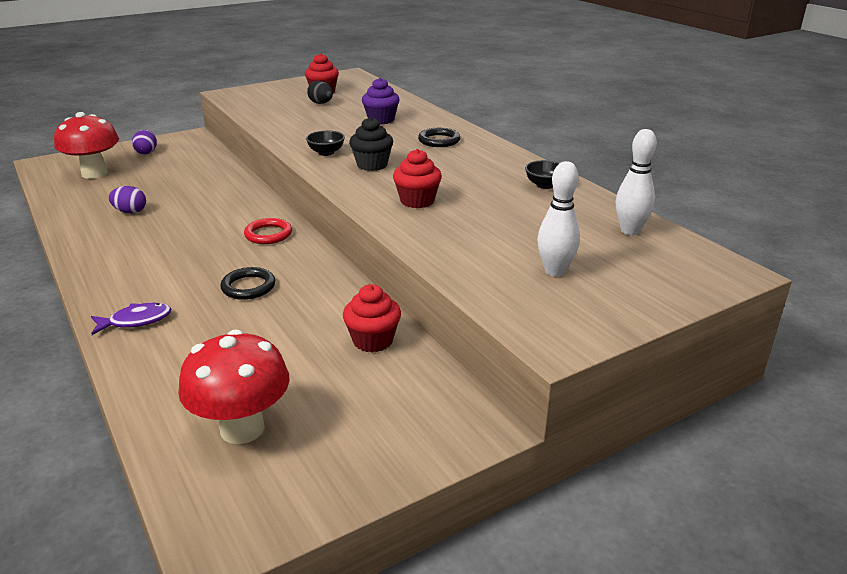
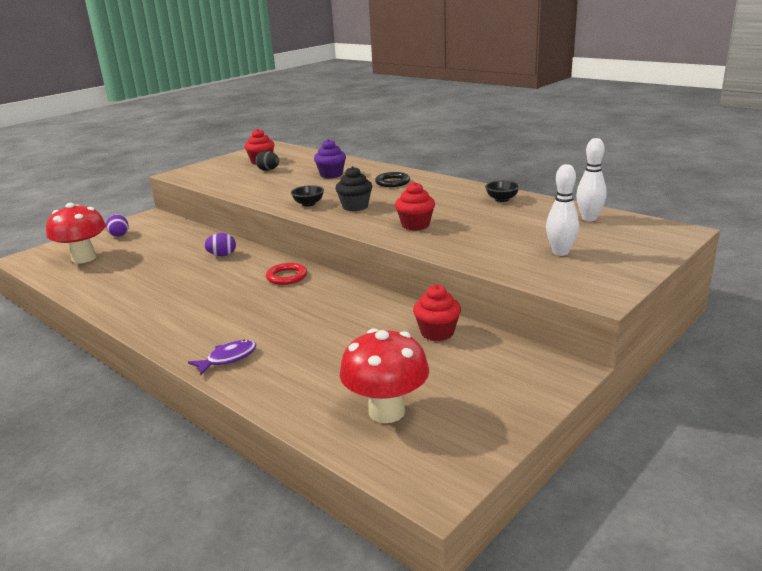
camera: 15 degrees left, 5 degrees down
purple egg [108,186,146,214] -> purple egg moved to [204,233,236,256]
black ring [220,267,275,300] -> none

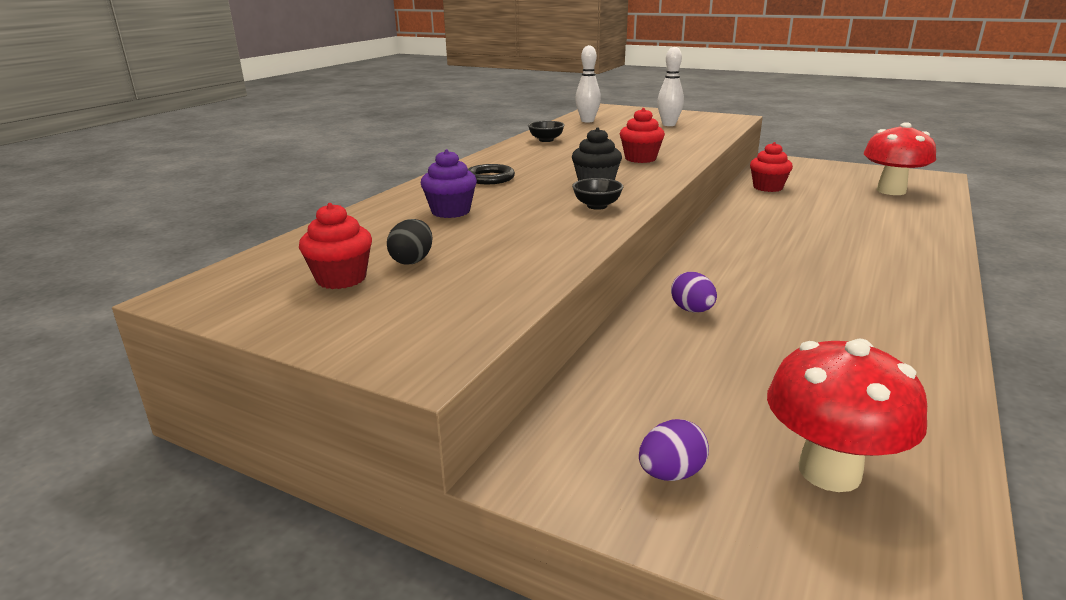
camera: 105 degrees left, 0 degrees up
purple fish [188,340,256,375] -> none
red ring [266,263,307,285] -> none

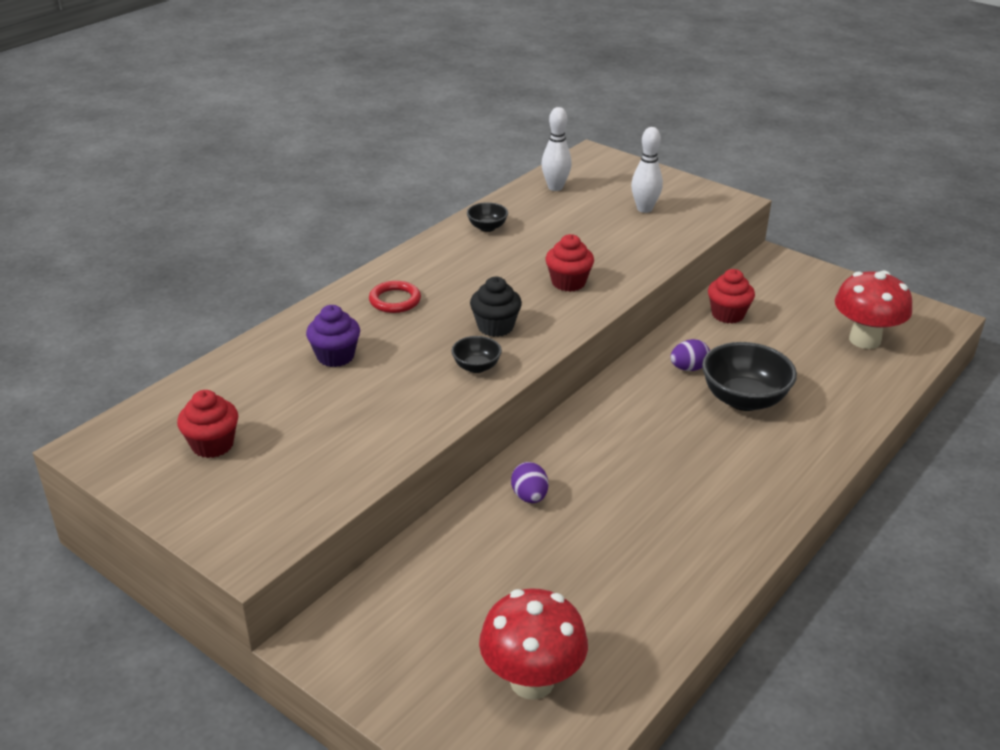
camera: 10 degrees right, 10 degrees up
black egg [387,219,433,264] -> none
black ring [468,164,515,184] -> red ring [369,281,421,313]
purple egg [639,419,709,481] -> purple egg moved to [670,339,710,371]
none -> black bowl [702,342,797,411]

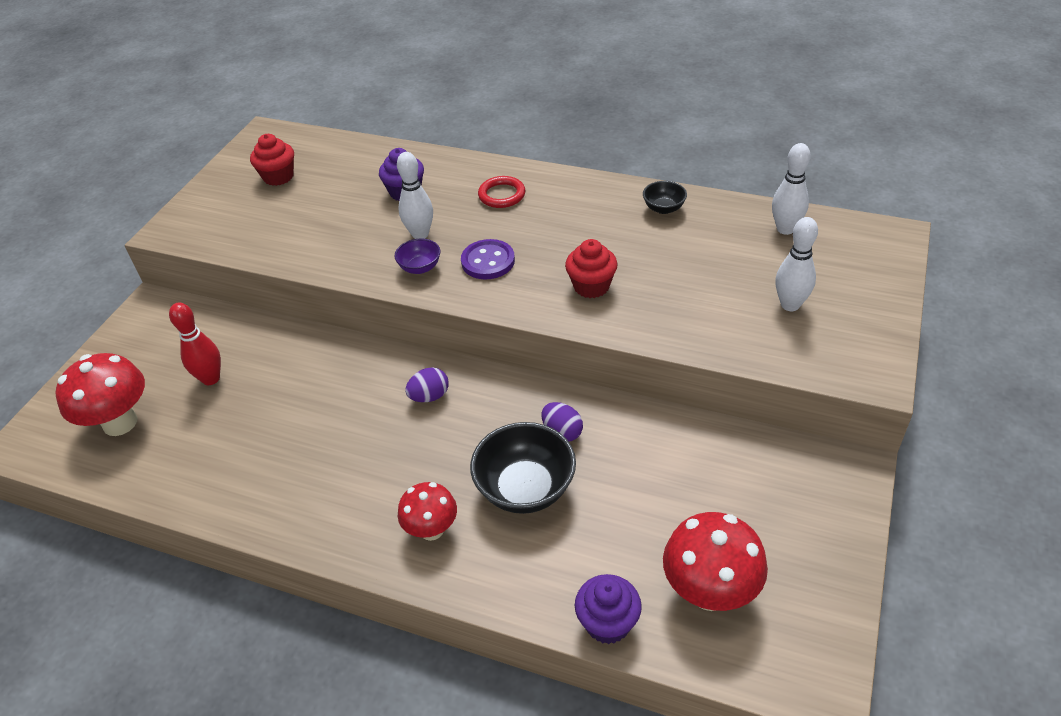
camera: 75 degrees right, 10 degrees up
black bowl [451,336,502,373] -> purple bowl [394,238,440,274]
black cupcake [470,277,522,337] -> purple button [461,239,515,279]
purple egg [511,462,548,503] -> purple egg moved to [405,367,449,402]
red cupcake [708,269,755,323] -> none
none -> red bowling pin [169,303,221,385]
none -> white bowling pin [397,152,433,239]
none -> red mushroom [398,482,457,541]
none -> purple cupcake [575,574,642,644]

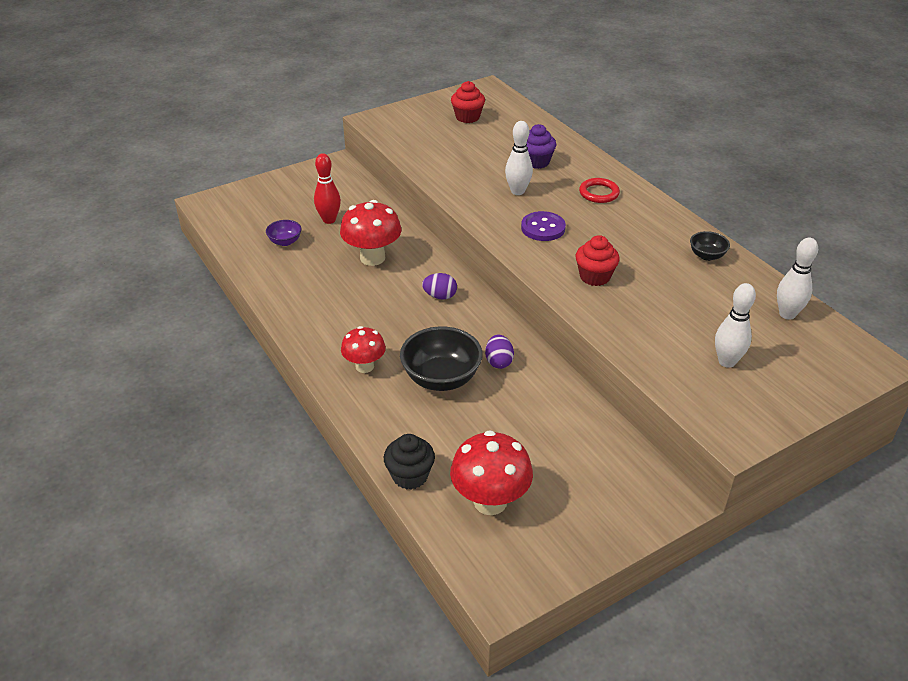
camera: 35 degrees right, 5 degrees down
red mushroom [55,353,145,436] -> red mushroom moved to [340,200,401,266]
purple bowl [394,238,440,274] -> purple bowl moved to [266,220,302,246]
purple cupcake [575,574,642,644] -> black cupcake [384,434,435,490]

